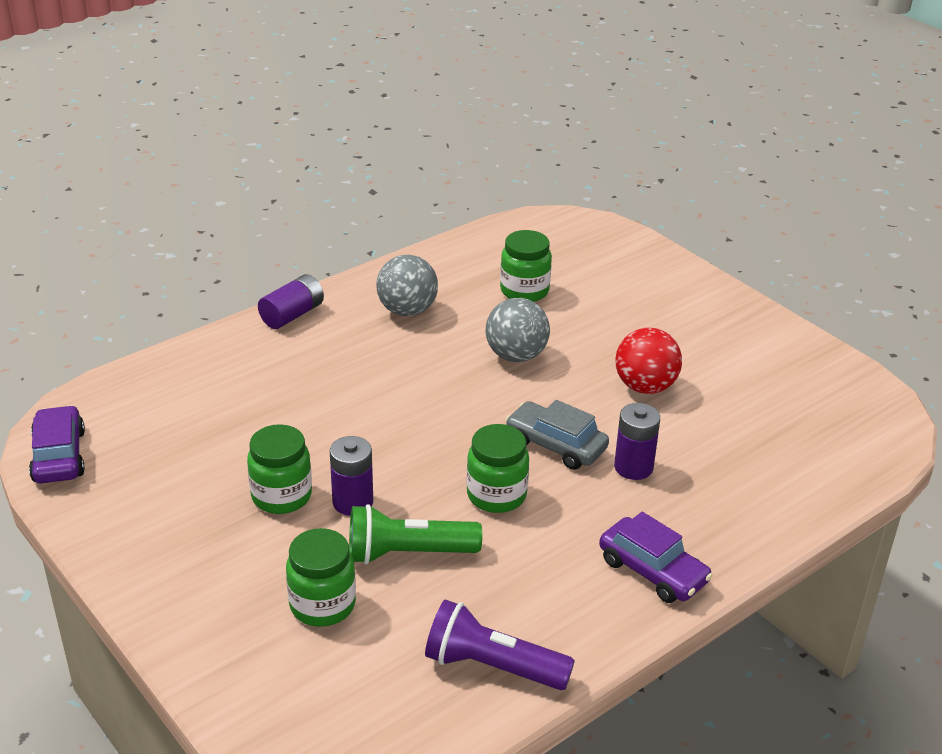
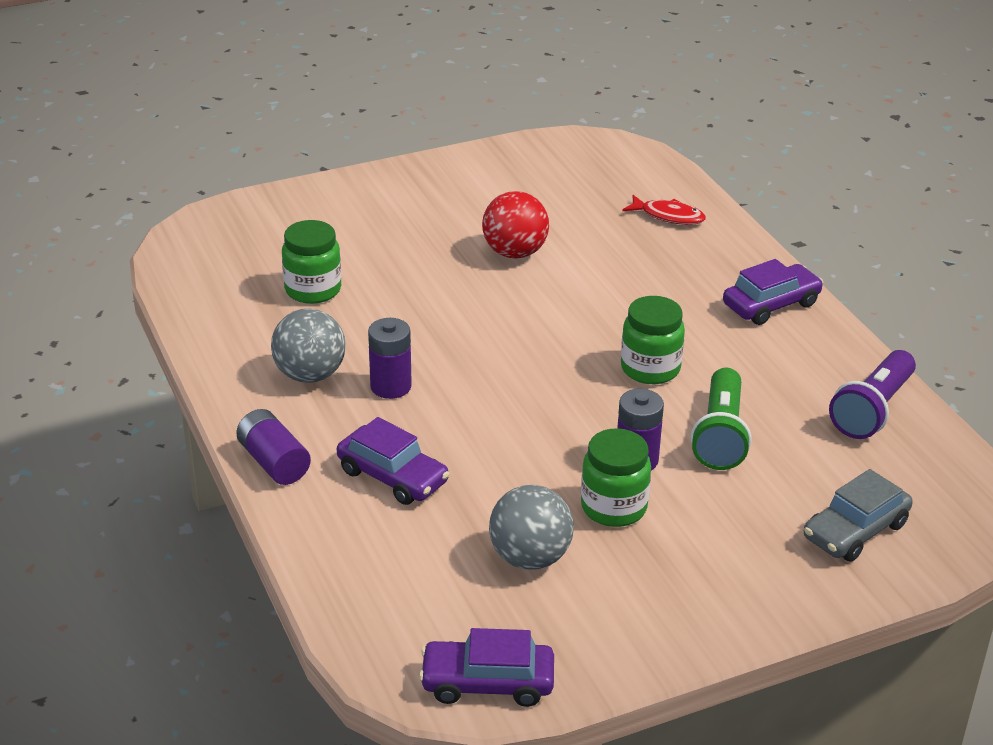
camera: 75 degrees left, 0 degrees up
green jar [286,528,356,627] -> none
grey ball [485,298,550,362] -> grey ball moved to [489,485,574,570]
grey car [505,400,609,470] -> grey car moved to [804,469,913,562]
purple battery [614,403,660,480] -> purple battery moved to [368,318,412,399]
none -> purple car [337,417,450,505]
none -> red fish [622,195,706,225]

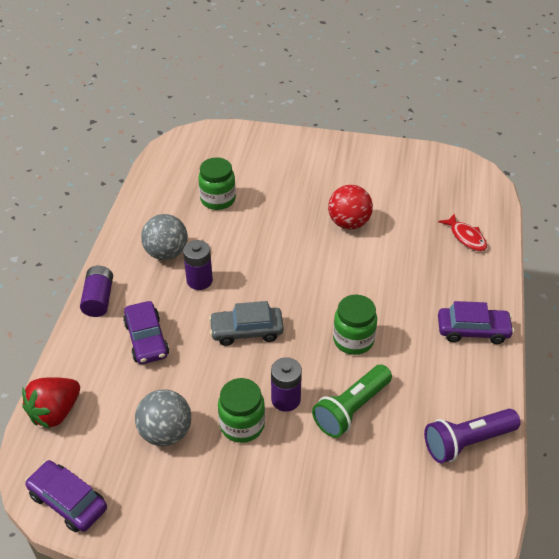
camera: 35 degrees right, 10 degrees up
grey car [804,469,913,562] -> grey car moved to [209,301,284,346]
none -> red strawberry [22,377,80,429]

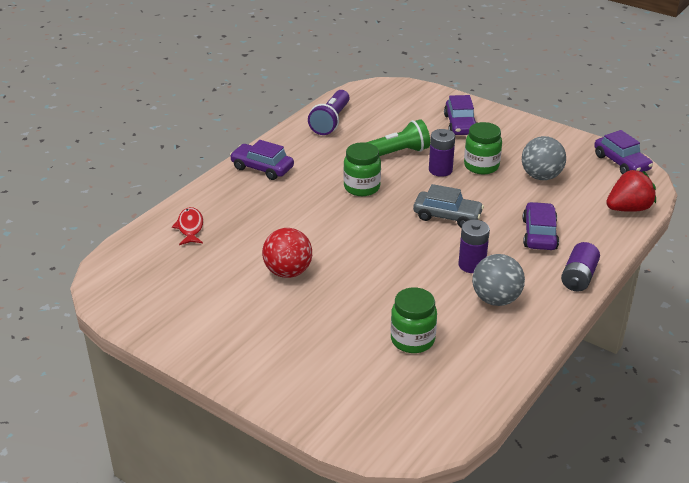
camera: 155 degrees left, 10 degrees down
purple flashlight [424,409,520,463] -> purple flashlight turned 105 degrees clockwise [308,90,350,135]
none -> purple car [444,95,477,135]

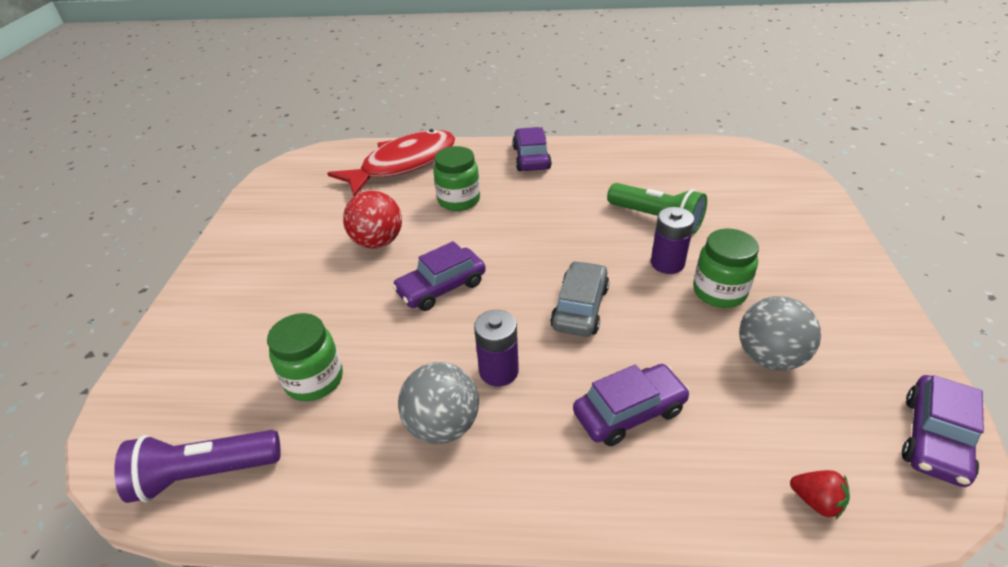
camera: 60 degrees right, 5 degrees up
red fish [172,207,203,245] -> red fish [327,129,455,197], size x2.18
purple flashlight [308,90,350,135] -> purple flashlight moved to [114,430,281,503]
green jar [343,142,381,196] -> green jar moved to [433,146,480,211]
grey car [413,184,484,228] -> grey car turned 150 degrees counterclockwise [550,261,609,337]
purple car [444,95,477,135] -> purple car moved to [392,241,486,311]
purple battery [561,242,600,292] -> none
red strawberry [606,170,656,212] -> red strawberry [790,470,850,519], size x0.54

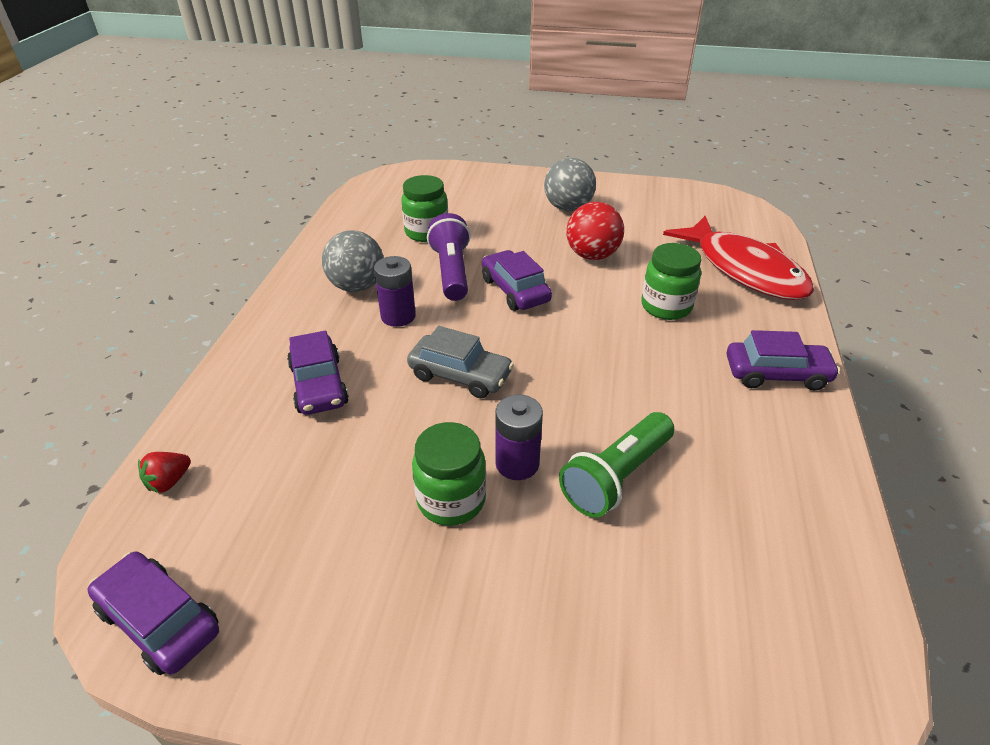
camera: 95 degrees right, 0 degrees up
purple flashlight [114,430,281,503] -> purple flashlight moved to [427,213,471,301]
grey ball [739,296,821,371] -> grey ball moved to [544,158,596,211]

